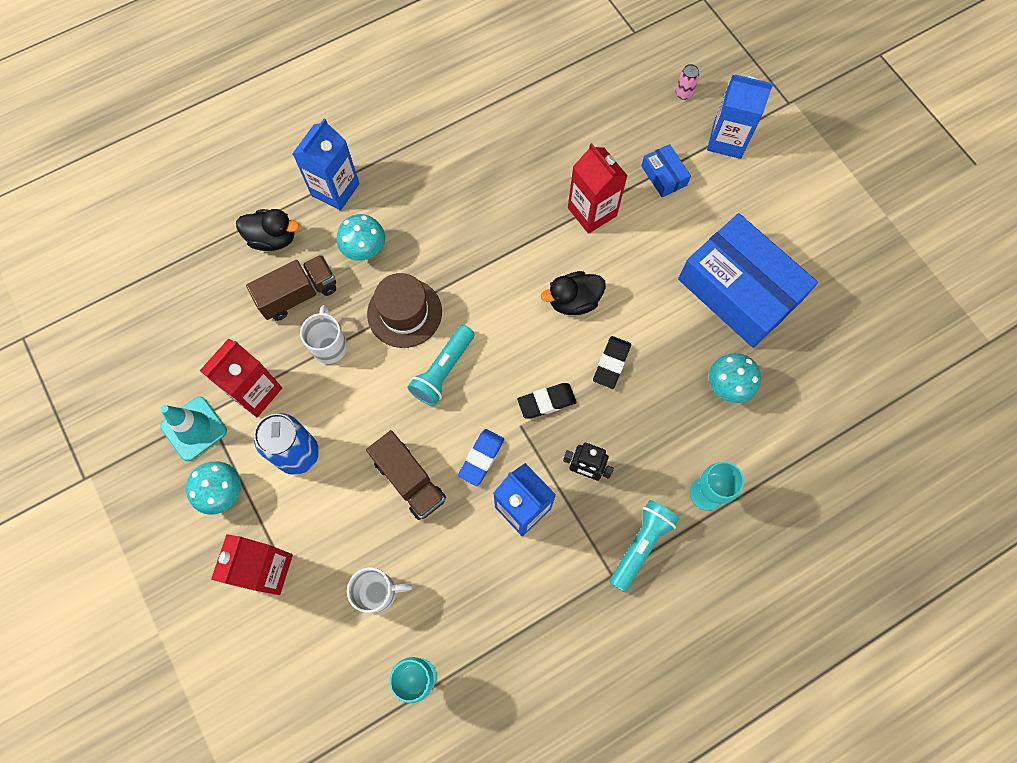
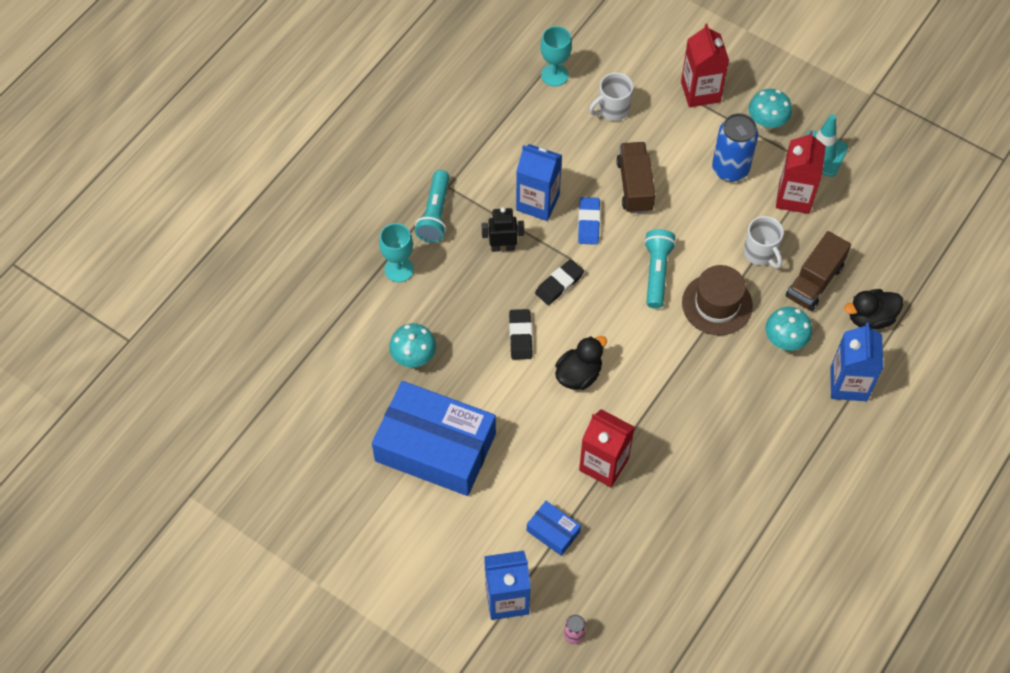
camera: 155 degrees right, 10 degrees down
brown truck [366,430,446,520] -> brown truck turned 60 degrees clockwise [616,142,655,214]

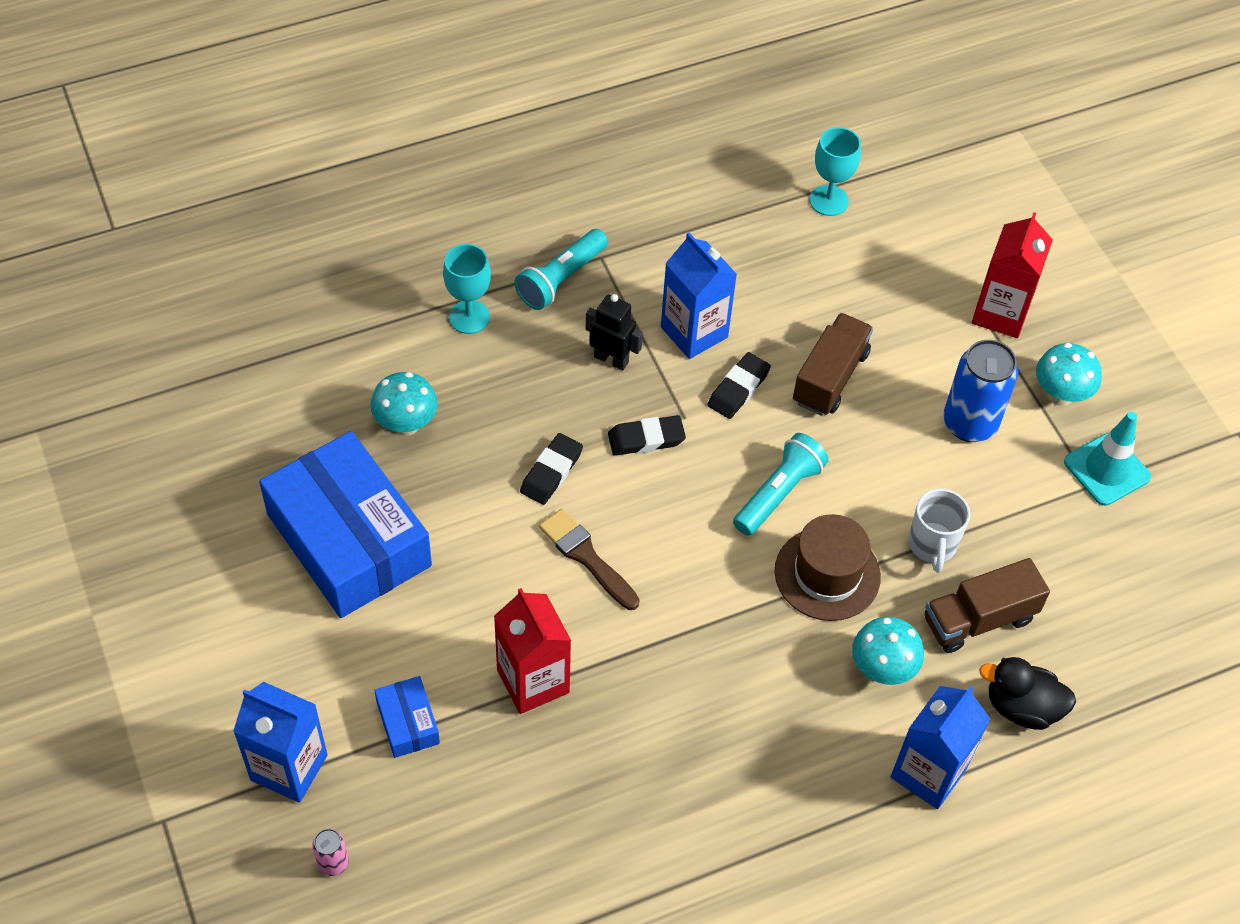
camera: 30 degrees right, 5 degrees down
black duck [555,336,607,390] -> brown brush [539,509,640,610]
blue eraser [578,197,600,245] -> black eraser [707,352,771,419]
white mug [589,72,633,121] -> none
red carton [776,131,826,214] -> none

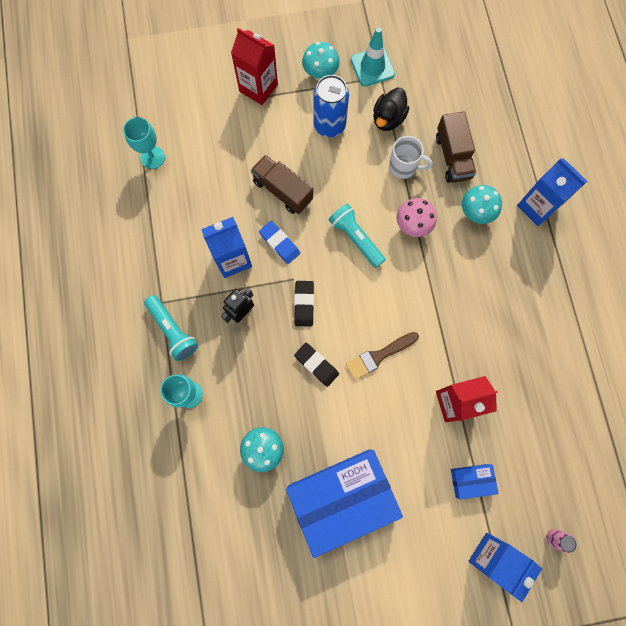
camera: 75 degrees left, 20 degrees up
black eraser [707,352,771,419] -> blue eraser [259,221,300,264]
brown hat [775,514,881,621] -> pink mushroom [397,198,437,237]
black duck [979,657,1076,730] -> black duck moved to [373,88,409,131]

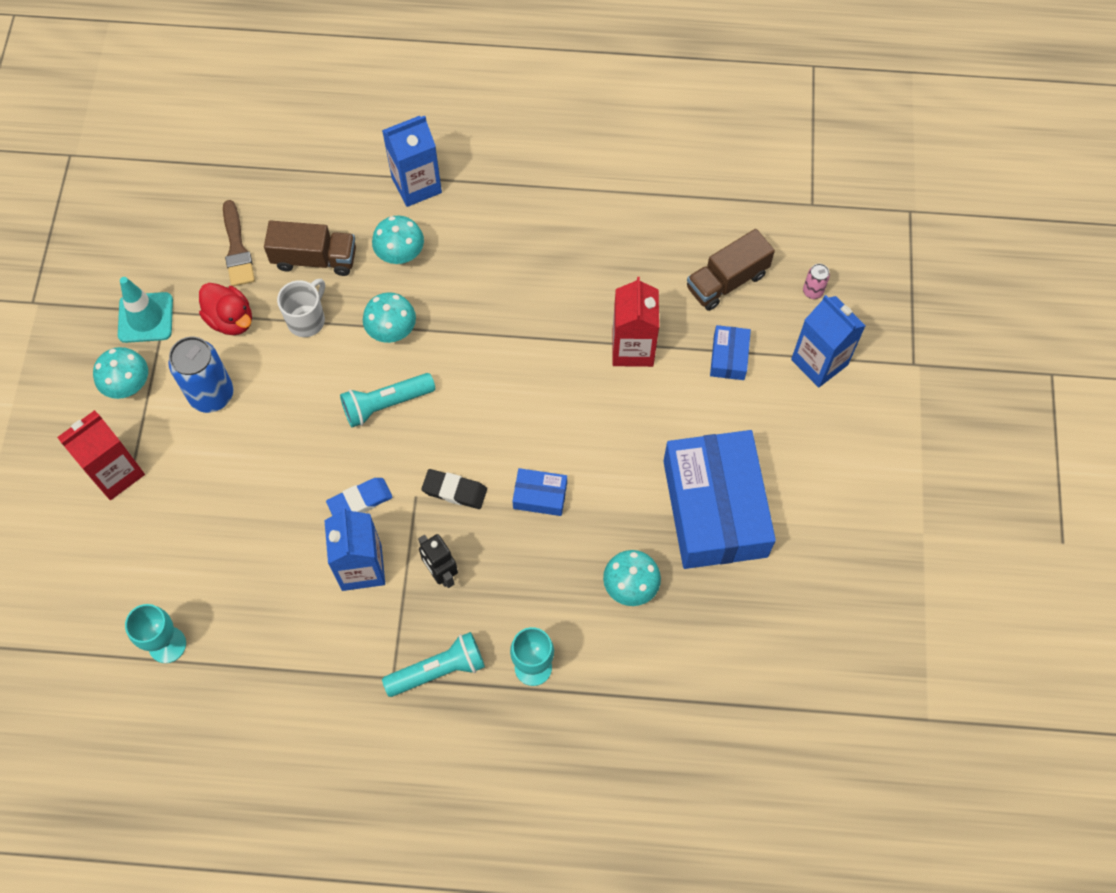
camera: 75 degrees left, 10 degrees down
brown truck [250,155,313,214] -> brown truck moved to [687,229,775,311]
black eraser [294,343,339,387] -> blue box [512,468,567,516]
brown brush [346,332,419,380] -> brown brush moved to [223,200,255,286]
black duck [373,88,409,131] -> red duck [199,283,252,335]
pink mushroom [397,198,437,237] -> turquoise mushroom [363,292,416,343]

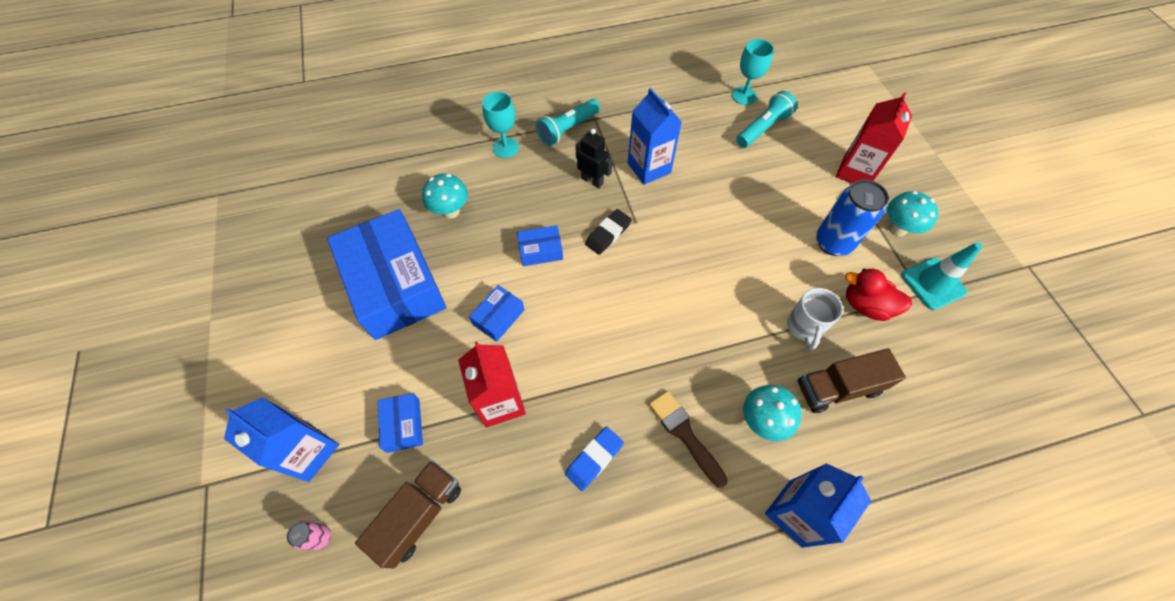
camera: 160 degrees right, 5 degrees down
brown brush [223,200,255,286] -> brown brush moved to [649,391,728,488]
blue eraser [326,478,392,516] -> blue eraser moved to [565,427,624,491]
turquoise flashlight [340,373,435,427] -> turquoise flashlight moved to [736,91,797,148]
turquoise mushroom [363,292,416,343] -> none
black eraser [421,469,487,509] -> black eraser turned 45 degrees counterclockwise [585,209,632,255]
none -> blue box [469,285,525,342]

